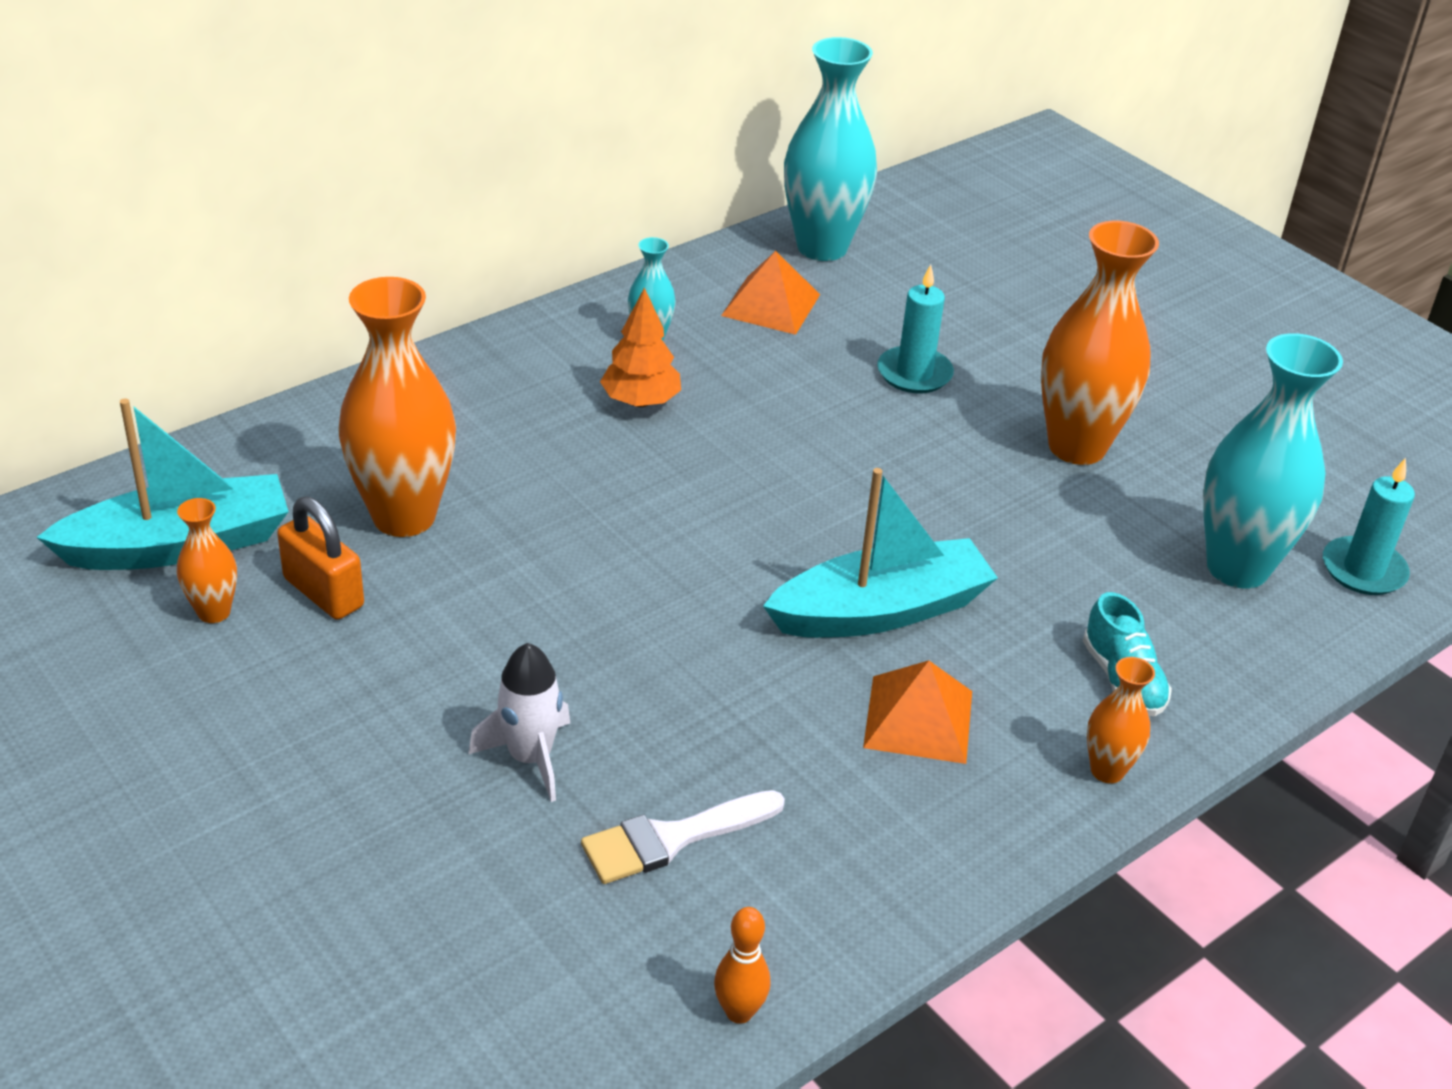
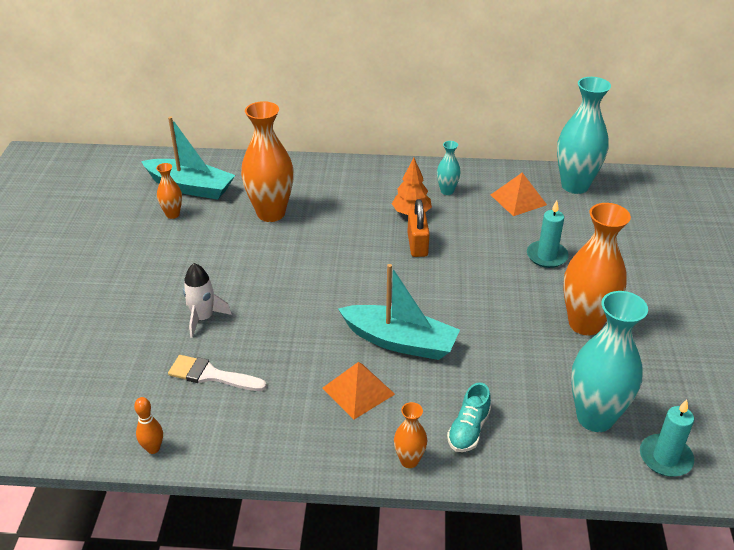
camera: 45 degrees right, 0 degrees up
orange padlock [277,497,364,620] -> orange padlock moved to [407,199,430,257]

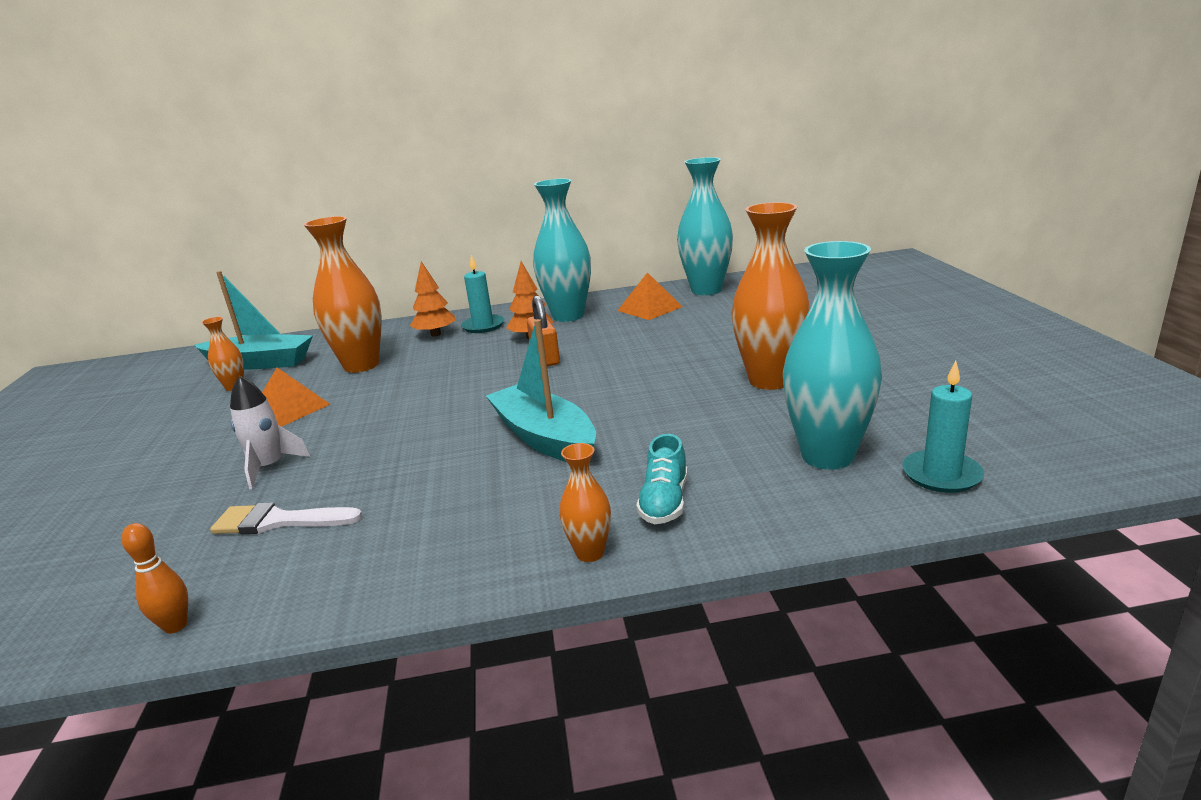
camera: 10 degrees left, 15 degrees down
orange pyramid [322,362,395,419] -> orange pyramid moved to [262,368,330,427]
turquoise boat [338,264,460,360] -> turquoise boat turned 135 degrees counterclockwise [486,319,596,462]
turquoise vase [437,141,461,195] -> turquoise vase [533,179,591,322], size x2.08
turquoise candle [527,201,569,268] -> turquoise candle moved to [461,255,504,333]
none -> orange tree [410,261,456,336]

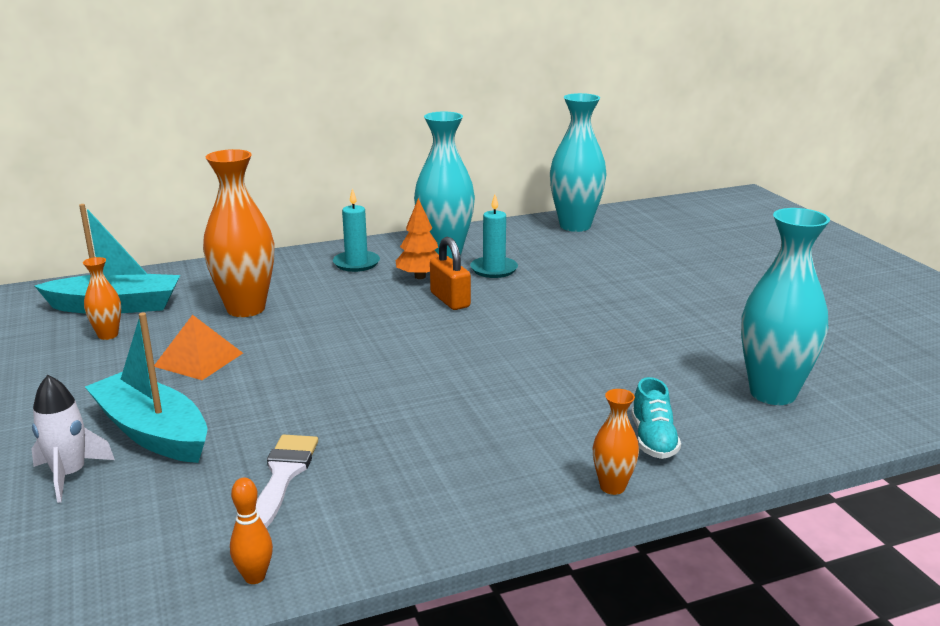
camera: 15 degrees left, 0 degrees up
white brush [210,502,363,534] -> white brush turned 105 degrees clockwise [256,434,318,528]
white rocket [230,376,311,489] -> white rocket moved to [32,375,115,503]
orange tree [410,261,456,336] -> none
turquoise boat [486,319,596,462] -> turquoise boat moved to [85,312,207,463]
orange pyramid [617,272,683,320] -> none
orange vase [731,202,810,390] -> none
turquoise candle [902,361,984,493] -> turquoise candle moved to [470,195,518,278]

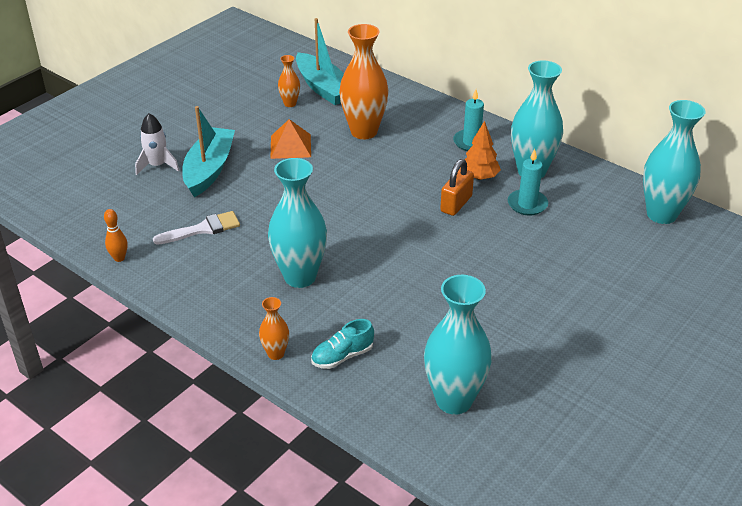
camera: 60 degrees right, 15 degrees up
none -> turquoise vase [268,158,327,288]

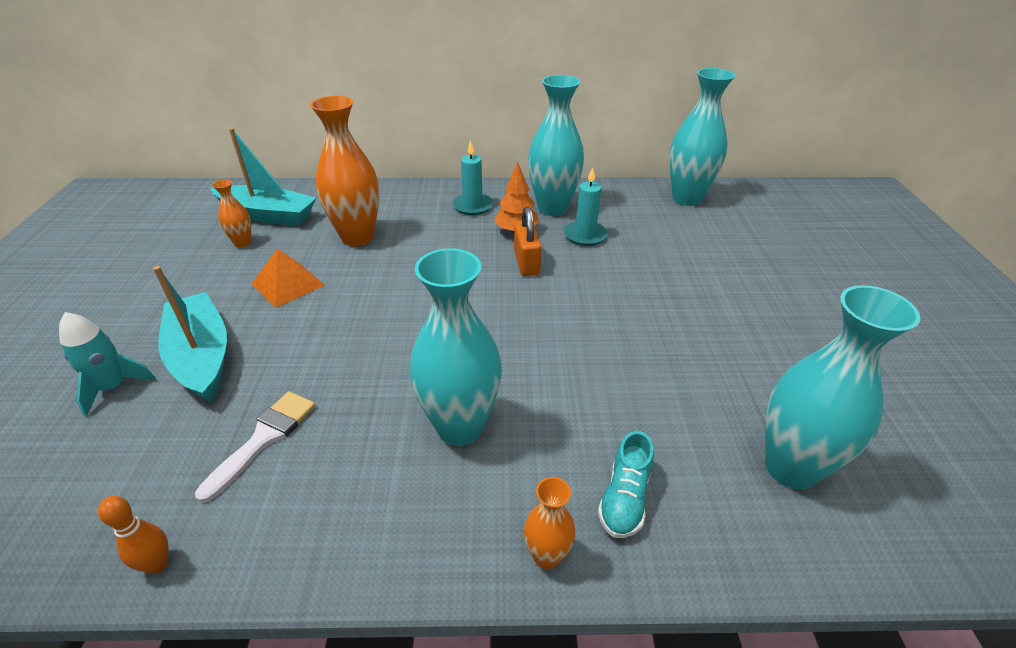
camera: 40 degrees left, 0 degrees up
white rocket [135,113,180,175] -> turquoise rocket [59,312,156,417]

